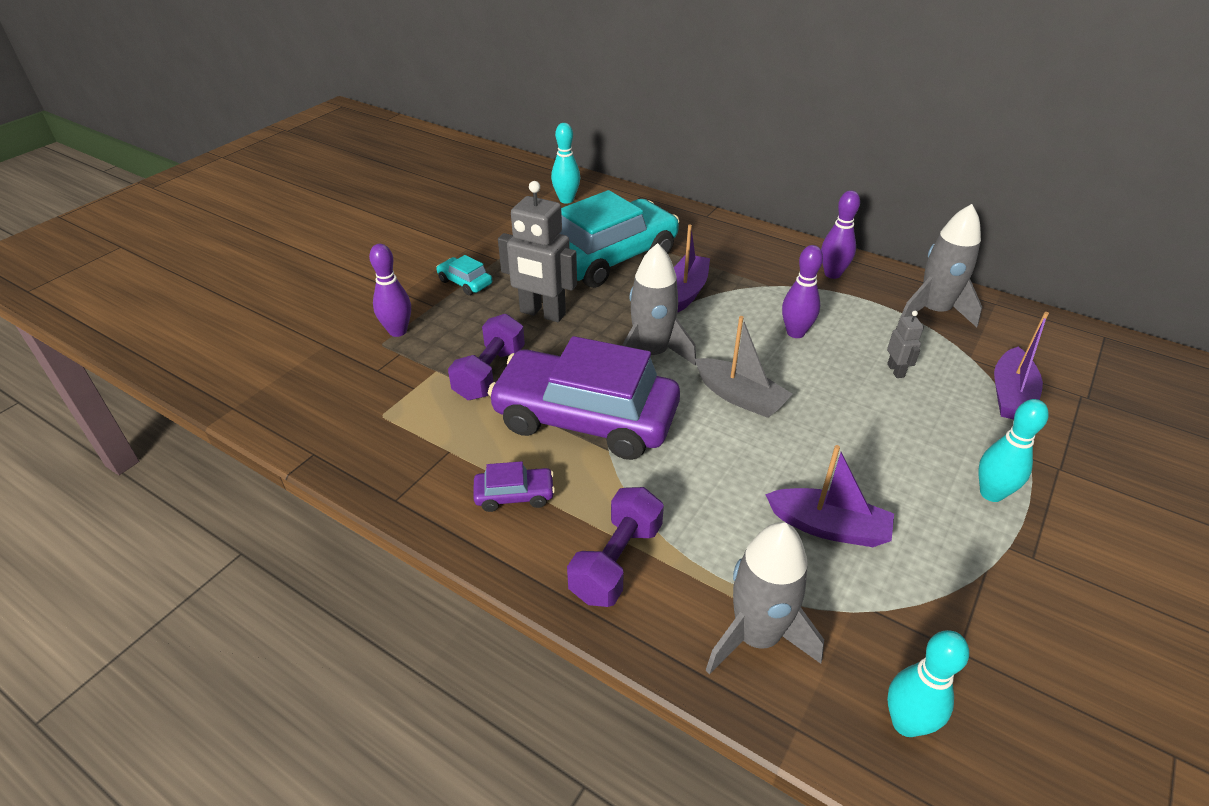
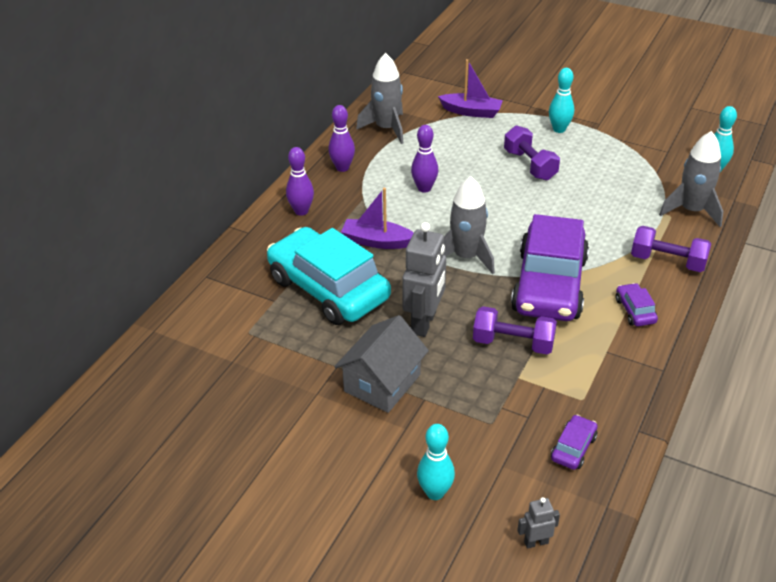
camera: 95 degrees left, 0 degrees up
purple bowling pin [369,244,411,337] -> purple bowling pin moved to [286,147,314,216]
turquoise car [436,255,492,295] -> grey house [334,315,429,413]
turquoise bowling pin [551,123,580,204] -> turquoise bowling pin moved to [417,424,455,500]
grey boat [695,316,793,418] -> none
purple boat [765,445,894,547] -> none
grey robot [887,311,924,378] -> grey robot moved to [517,497,560,549]
none -> purple dumbbell [504,125,560,181]
none -> purple car [551,415,598,470]

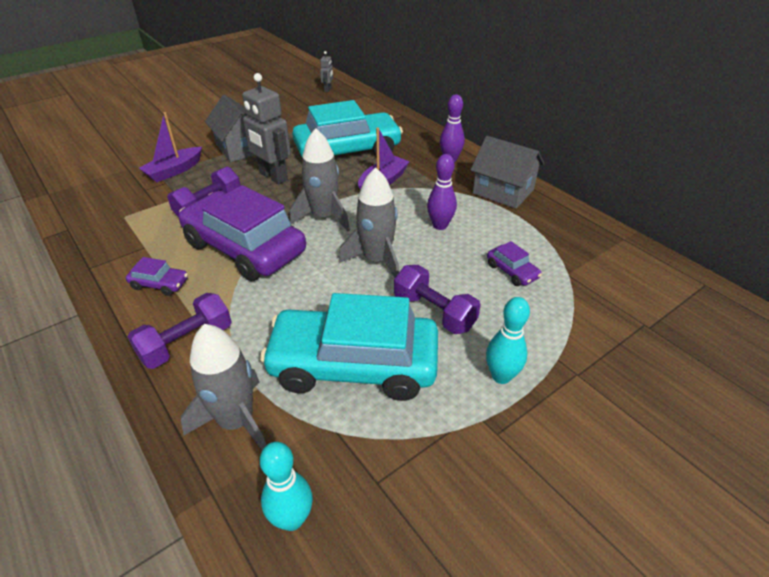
camera: 115 degrees right, 0 degrees up
purple bowling pin [328,105,355,172] -> grey house [470,136,544,209]
grey rocket [356,53,403,144] -> grey rocket moved to [339,167,399,278]
turquoise bowling pin [417,424,455,500] -> none
purple boat [438,59,503,118] -> purple boat moved to [139,112,202,182]
purple dumbbell [504,125,560,181] -> purple dumbbell turned 45 degrees clockwise [394,265,481,334]
grey robot [517,497,560,549] -> grey robot moved to [320,51,333,92]
purple car [551,415,598,470] -> purple car moved to [487,241,542,286]
none -> turquoise car [260,293,438,401]

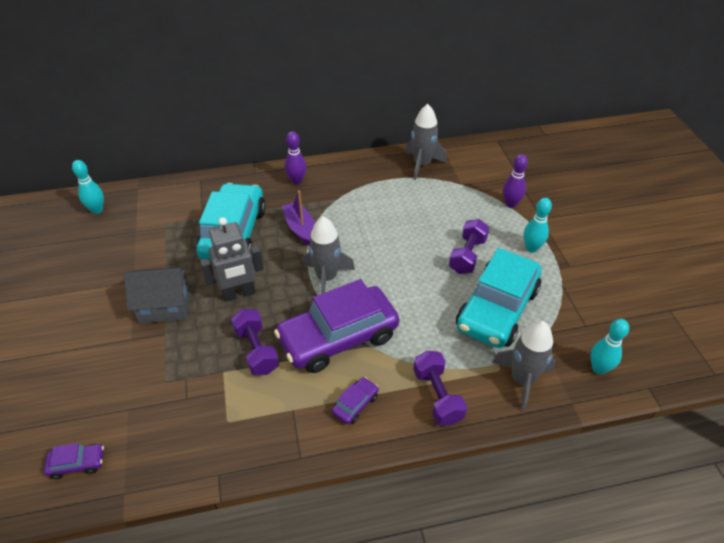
camera: 65 degrees left, 5 degrees up
purple boat [139,112,202,182] -> none
grey robot [320,51,333,92] -> turquoise bowling pin [72,160,104,214]
grey rocket [339,167,399,278] -> grey rocket moved to [405,104,447,180]
purple dumbbell [394,265,481,334] -> purple dumbbell turned 45 degrees counterclockwise [449,219,490,274]
purple bowling pin [427,154,457,230] -> purple bowling pin moved to [503,154,528,208]
grey house [470,136,544,209] -> none
purple car [487,241,542,286] -> purple car moved to [44,443,104,479]

